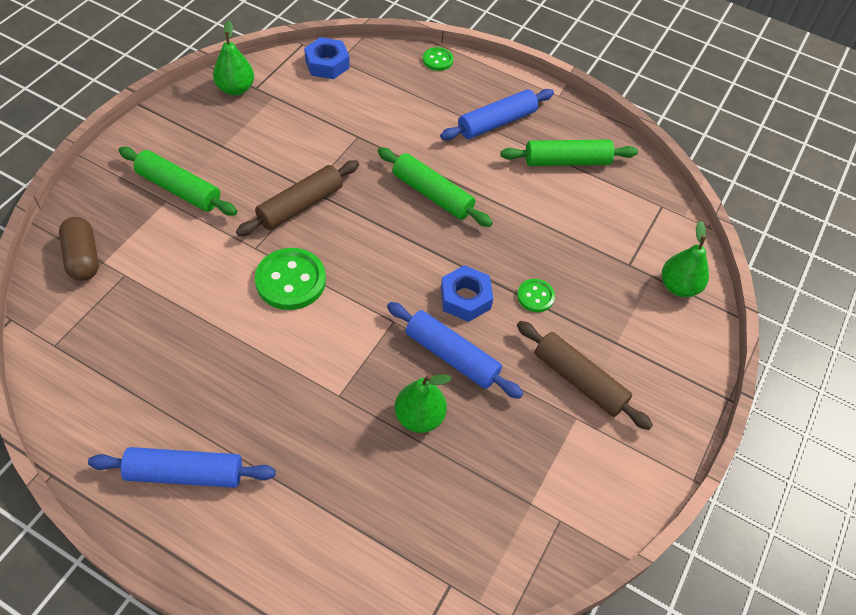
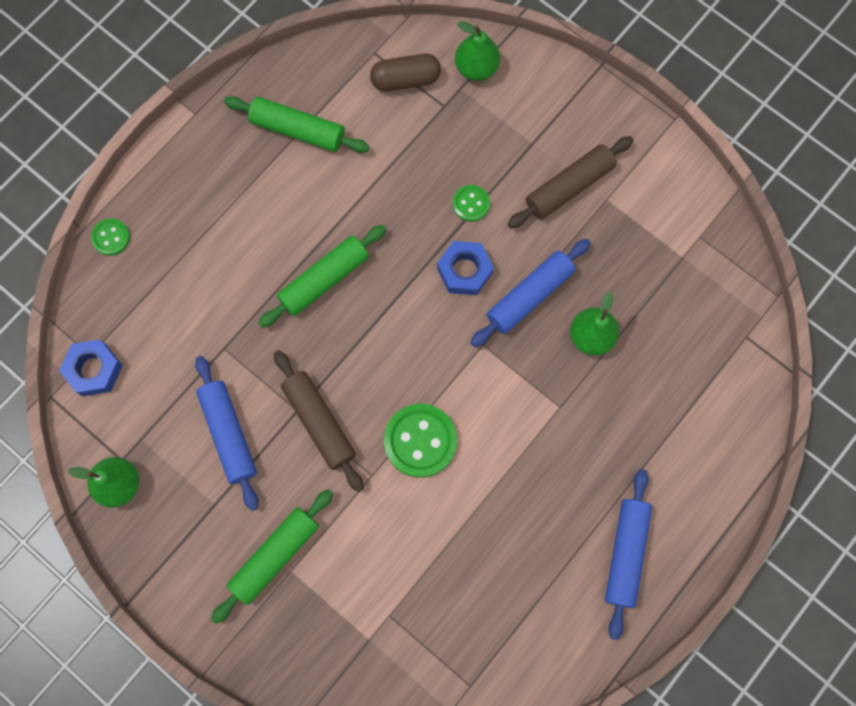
camera: 75 degrees left, 20 degrees up
brown capsule [59,217,99,281] -> brown capsule moved to [370,54,441,91]
blue rolling pin [440,89,554,140] -> blue rolling pin moved to [195,356,258,511]
green rolling pin [500,139,638,166] -> green rolling pin turned 75 degrees counterclockwise [224,96,369,153]

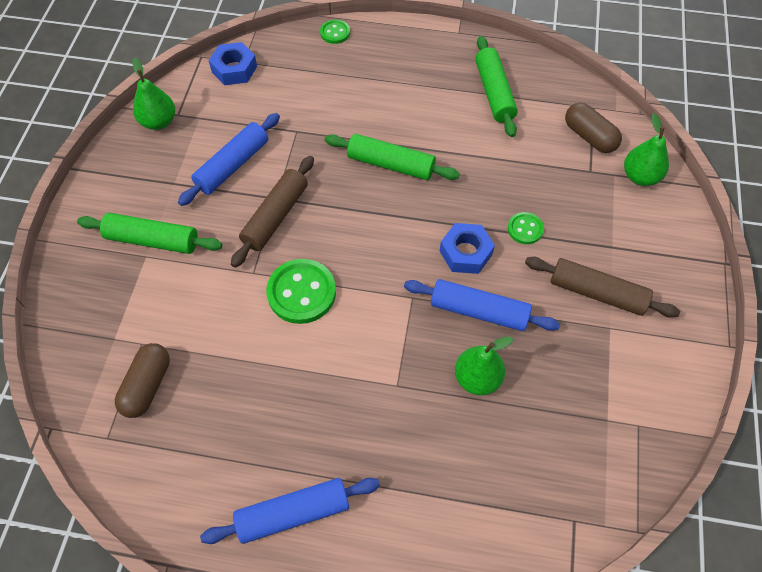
camera: 60 degrees right, 15 degrees down
none -> brown capsule [115,343,170,418]

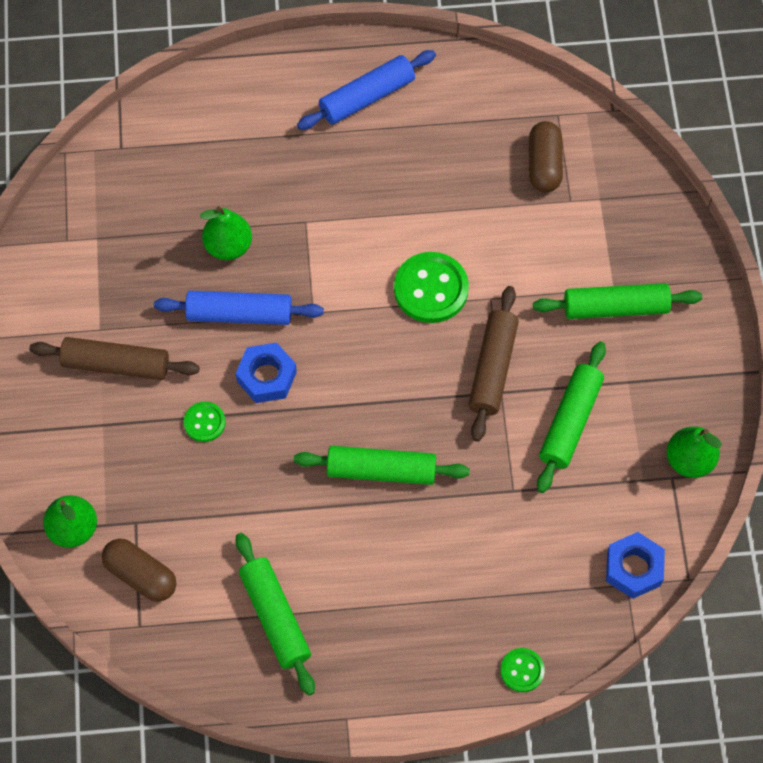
camera: 165 degrees right, 5 degrees up
blue rolling pin [178,113,280,206] -> green rolling pin [537,342,606,493]

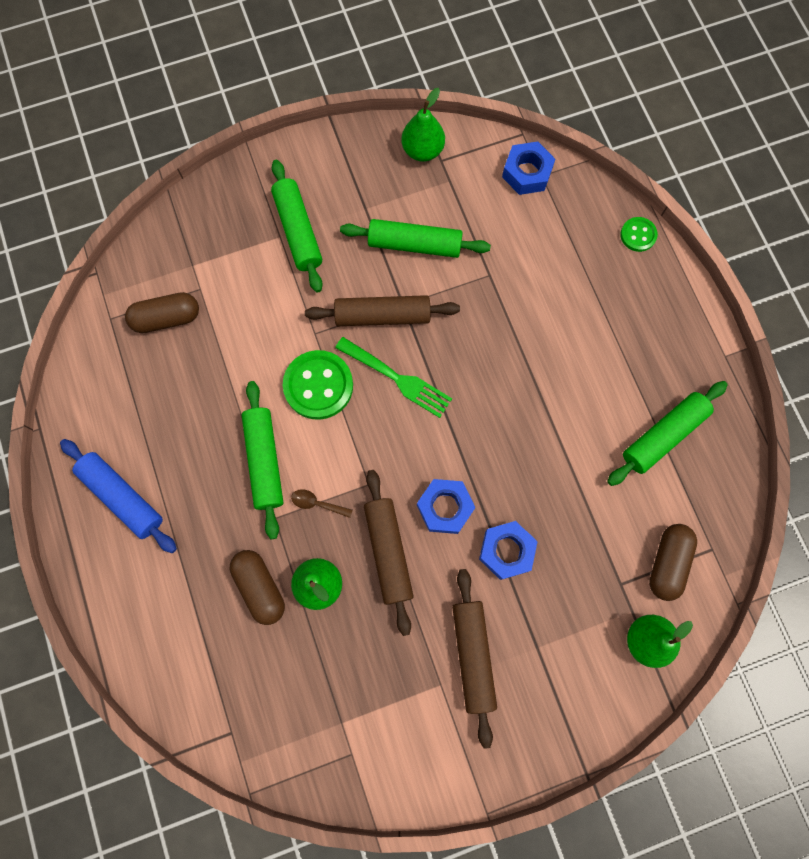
camera: 105 degrees left, 10 degrees up
blue rolling pin [154,291,324,325] -> brown rolling pin [364,470,414,636]
green button [184,402,225,442] -> blue nut [479,521,538,580]
green rolling pin [294,446,470,485] -> green rolling pin moved to [241,381,284,539]
none -> brown capsule [230,550,285,625]
none -> brown spoon [291,489,352,518]
none -> green fork [335,337,452,418]

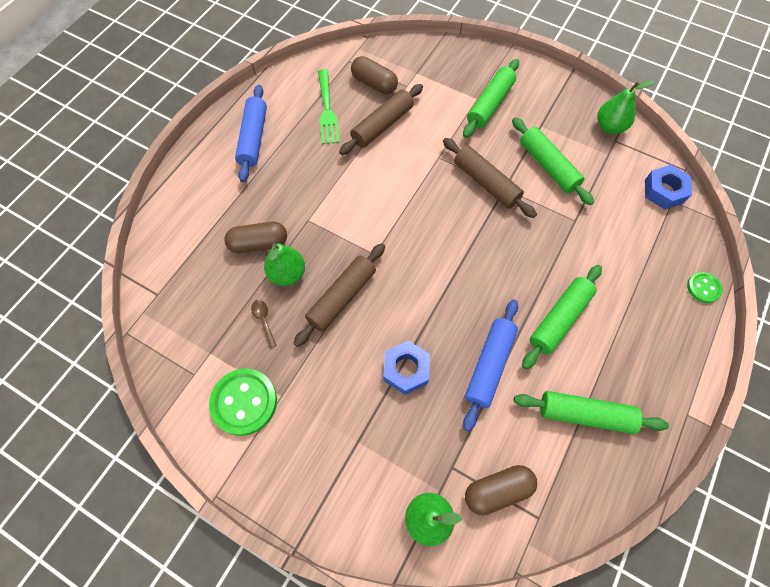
camera: 50 degrees right, 10 degrees down
brown capsule [230,550,285,625] -> brown capsule turned 60 degrees clockwise [224,222,287,253]
green rolling pin [241,381,284,539] -> green rolling pin moved to [522,265,602,369]
green button [283,350,353,420] -> green button moved to [209,369,277,436]
brown spoon [291,489,352,518] -> brown spoon moved to [251,300,277,348]
green fork [335,337,452,418] -> green fork moved to [318,69,340,144]
blue nut [417,479,476,534] -> none
brown rolling pin [452,569,497,749] -> brown rolling pin moved to [339,84,423,155]
none -> blue rolling pin [463,299,518,431]

